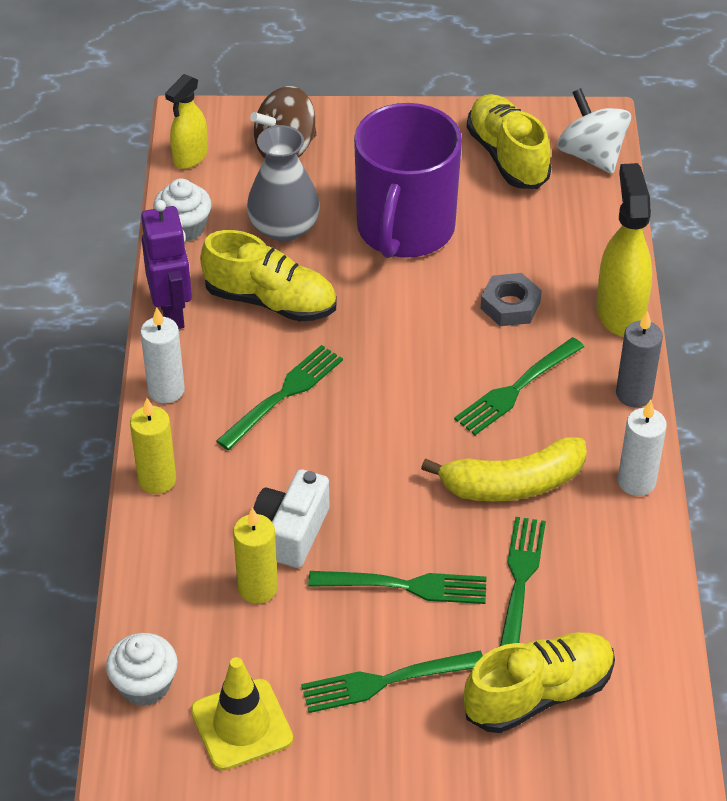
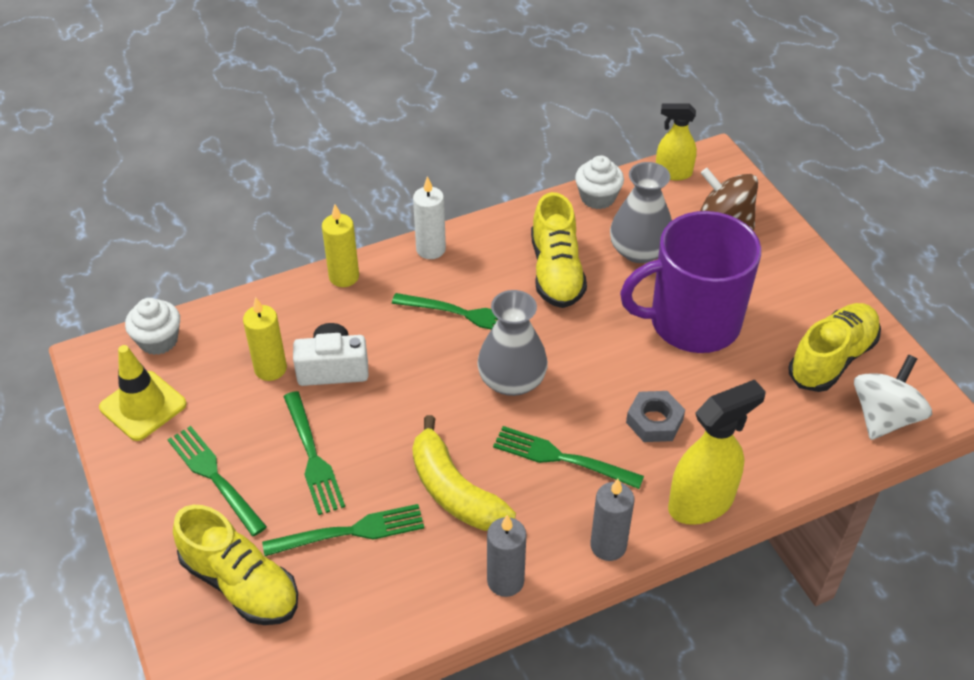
camera: 65 degrees right, 0 degrees up
purple robot [141,200,192,329] -> none
white candle [618,400,667,496] -> grey candle [487,515,527,597]
none -> grey vase [477,290,548,396]

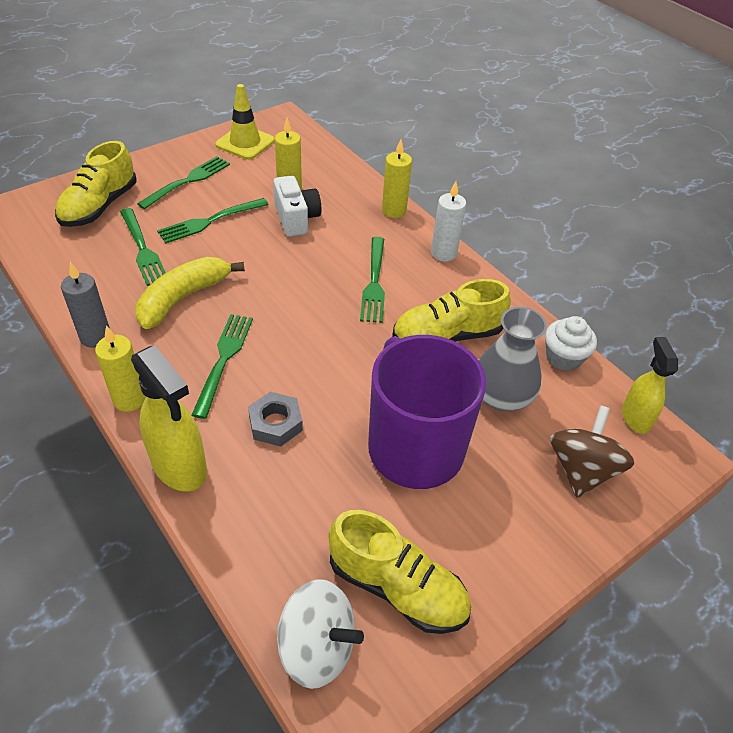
camera: 75 degrees right, 0 degrees up
white cupcake [125,298,180,355] -> none
grey vase [477,290,548,396] -> none
grey candle [590,479,634,561] -> yellow candle [95,326,146,412]

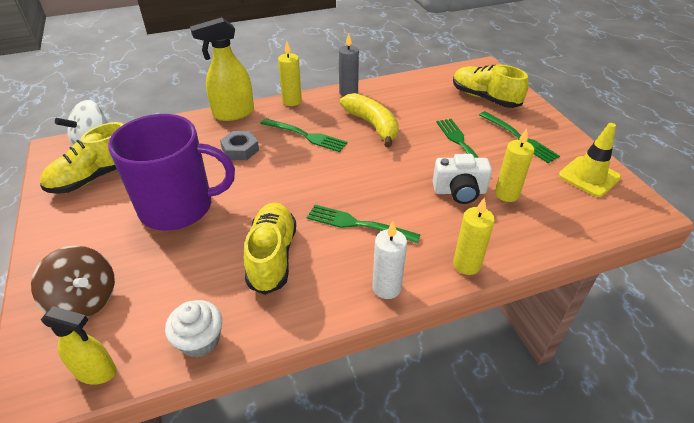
camera: 110 degrees right, 5 degrees down
green fork [120,208,166,286] -> none
grey vase [479,307,547,411] -> none

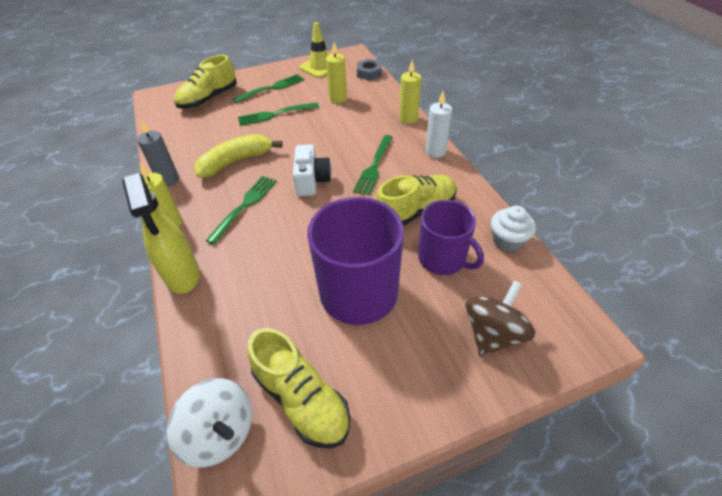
camera: 90 degrees left, 5 degrees up
yellow spray bottle [41,306,117,385] -> none
grey nut [220,131,259,160] -> grey nut moved to [357,59,382,81]
yellow shoe [244,202,296,295] -> yellow shoe turned 150 degrees clockwise [375,175,457,226]
white camera [433,154,492,204] -> white camera moved to [293,145,331,196]
none -> purple mug [418,200,484,275]

